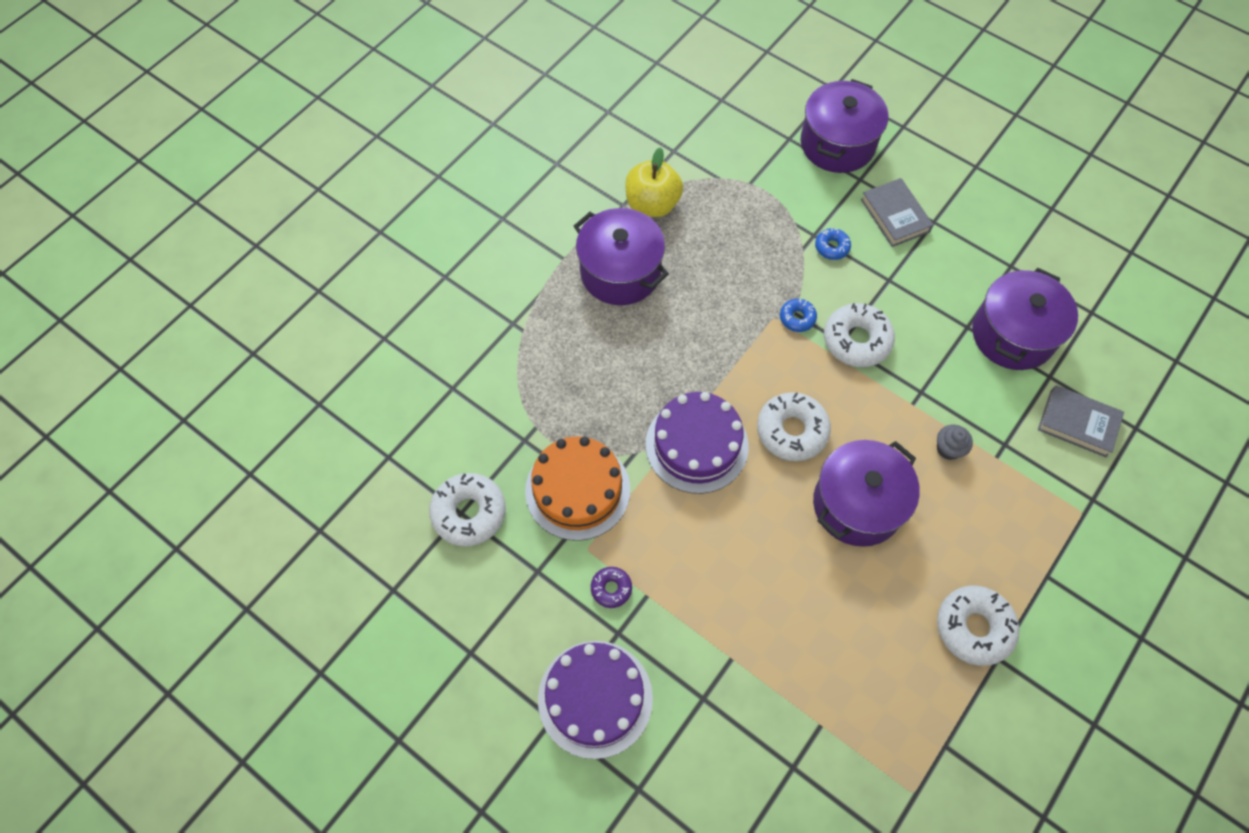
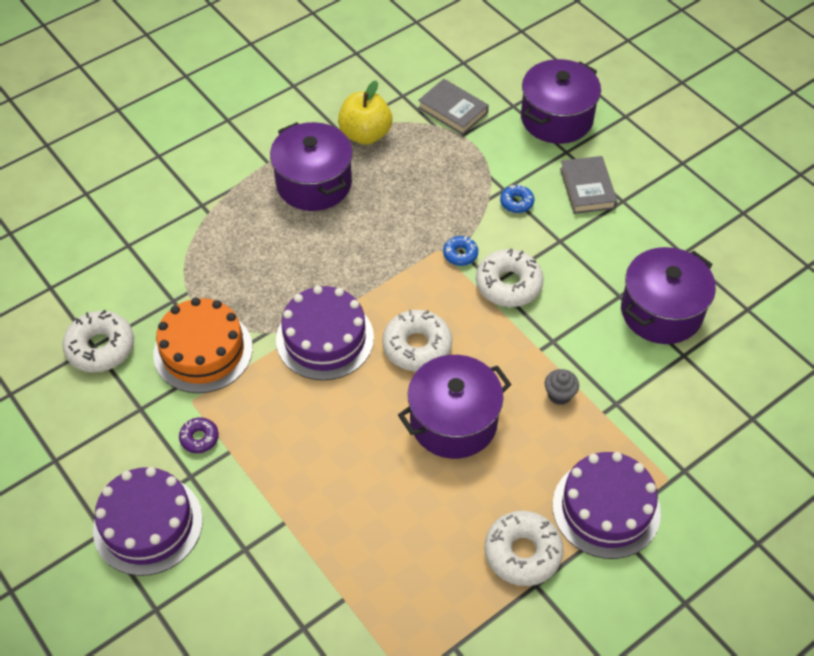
camera: 15 degrees right, 10 degrees down
grey book [1038,385,1124,458] -> grey book moved to [418,79,489,135]
none -> purple cake [552,452,661,559]

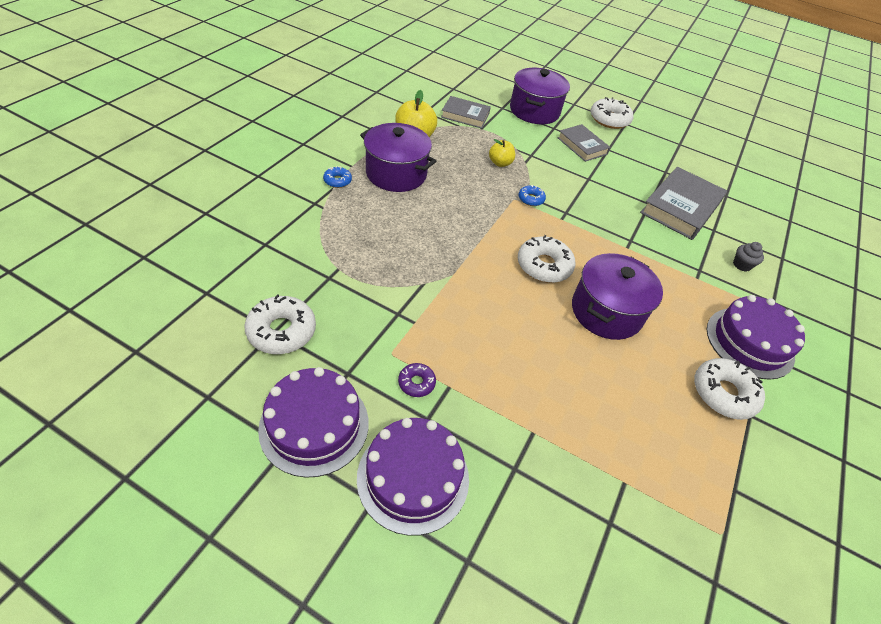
camera: 30 degrees left, 5 degrees down
orange cake [153,298,253,393] -> none
purple cake [276,286,374,380] -> purple cake moved to [258,367,369,478]
white donut [476,248,544,307] -> white donut moved to [591,97,633,129]
blue donut [500,185,534,213] -> blue donut moved to [323,166,352,188]
grey cupcake [545,369,579,405] -> grey cupcake moved to [733,242,764,272]
purple pot [621,247,716,344] -> grey book [640,167,727,240]
none -> yellow apple [489,139,515,167]

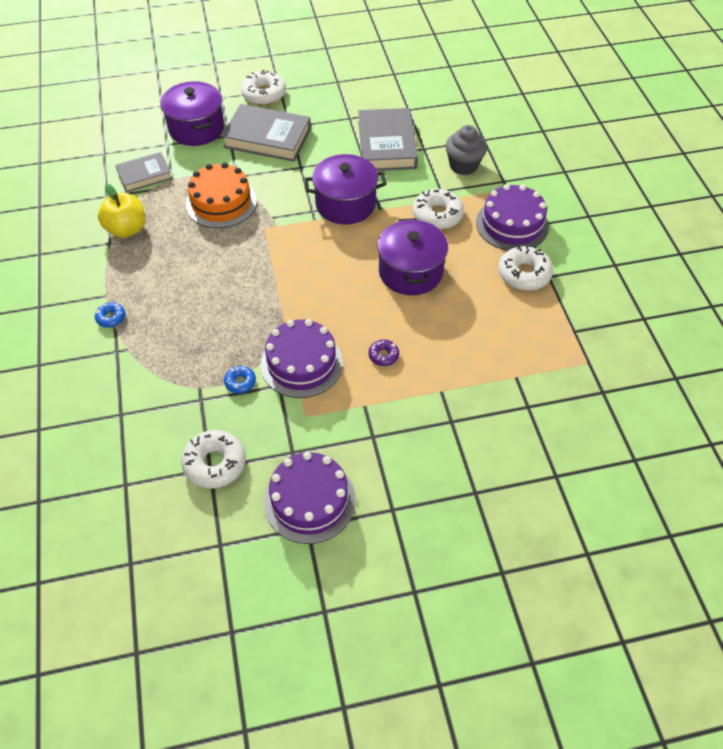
camera: 35 degrees left, 5 degrees up
purple cake [357,418,469,536] -> purple cake moved to [261,319,343,398]
purple pot [360,123,436,192] -> purple pot moved to [304,154,386,225]
purple donut [398,363,436,397] -> purple donut moved to [368,339,399,366]
yellow apple [489,139,515,167] -> orange cake [186,163,257,228]
white donut [518,235,575,283] -> white donut moved to [413,189,464,229]
blue donut [519,185,546,206] -> blue donut moved to [224,366,256,394]
grey book [557,124,611,162] -> grey book [221,104,311,162], size x1.65
grey cupcake [733,242,764,272] -> grey cupcake [445,125,487,175], size x1.77

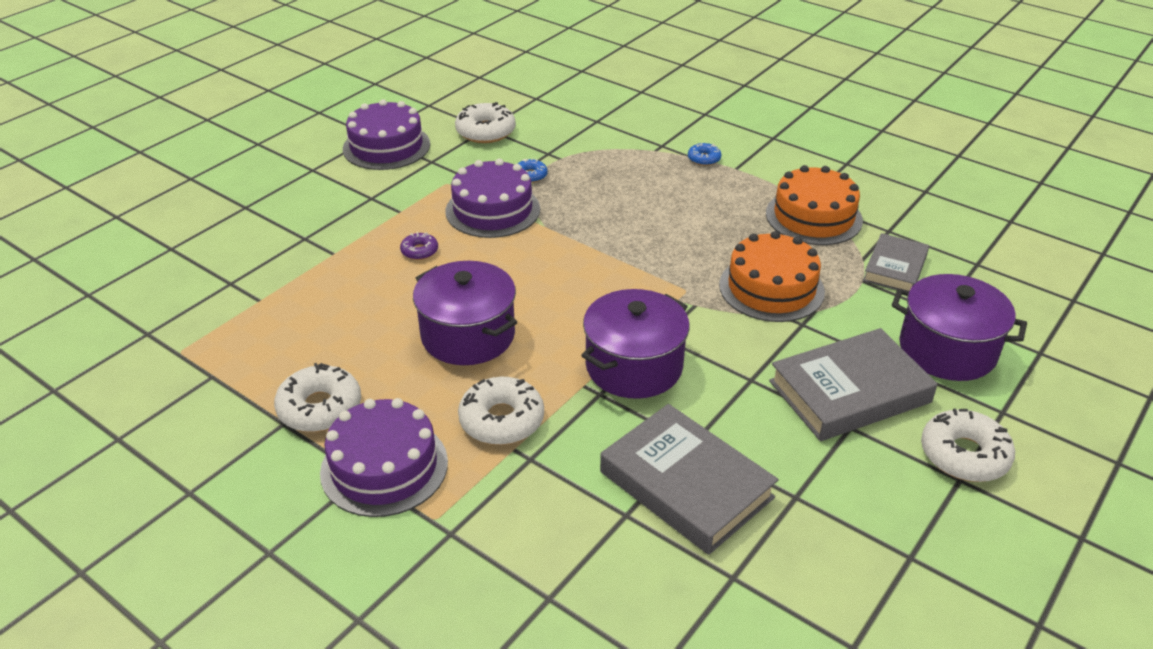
camera: 140 degrees right, 15 degrees down
yellow apple [98,184,145,238] -> orange cake [766,165,863,245]
grey cupcake [445,125,487,175] -> none

